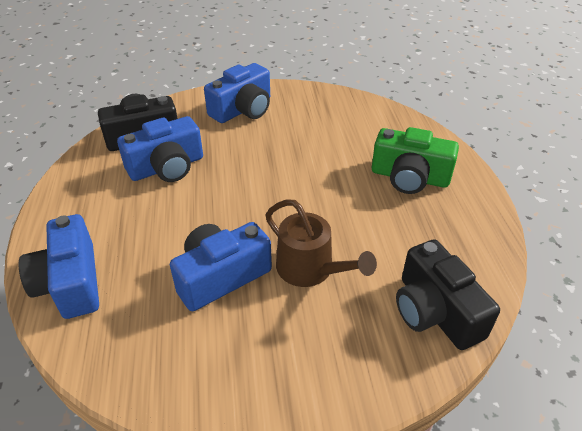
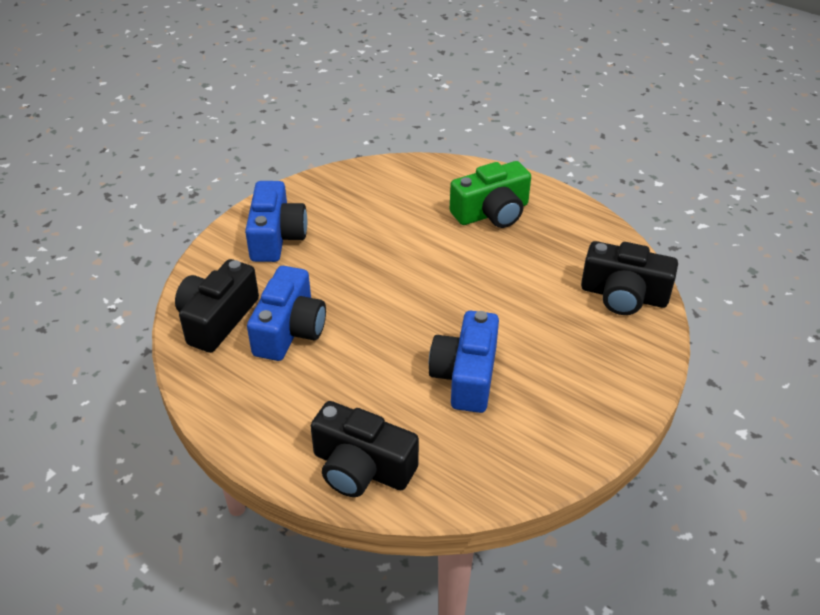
camera: 45 degrees left, 0 degrees up
blue camera [19,214,99,319] -> black camera [310,401,419,497]
brown watering can [266,199,377,287] -> none

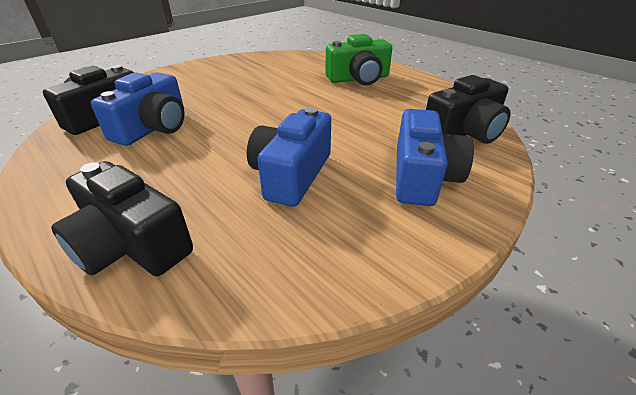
camera: 10 degrees right, 5 degrees down
blue camera [245,181,307,262] -> blue camera moved to [396,109,474,206]
black camera [581,241,678,315] -> black camera turned 60 degrees counterclockwise [426,75,511,144]

